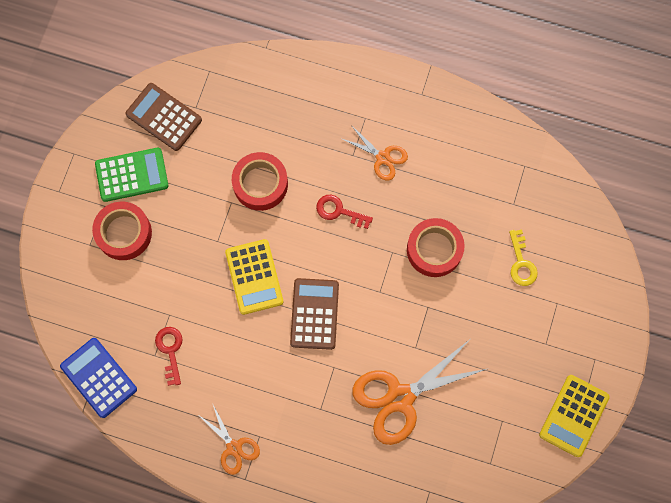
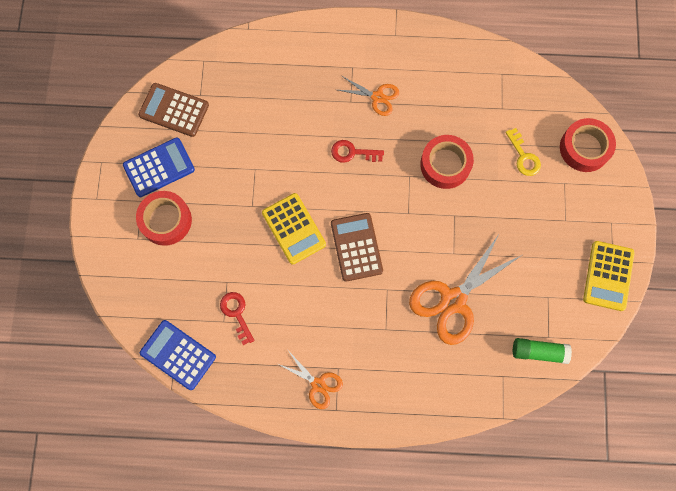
camera: 15 degrees left, 0 degrees up
green calculator [95,148,168,202] -> blue calculator [123,137,195,197]
red tape [232,152,288,211] -> red tape moved to [560,118,616,172]
none -> green glue stick [513,338,572,364]

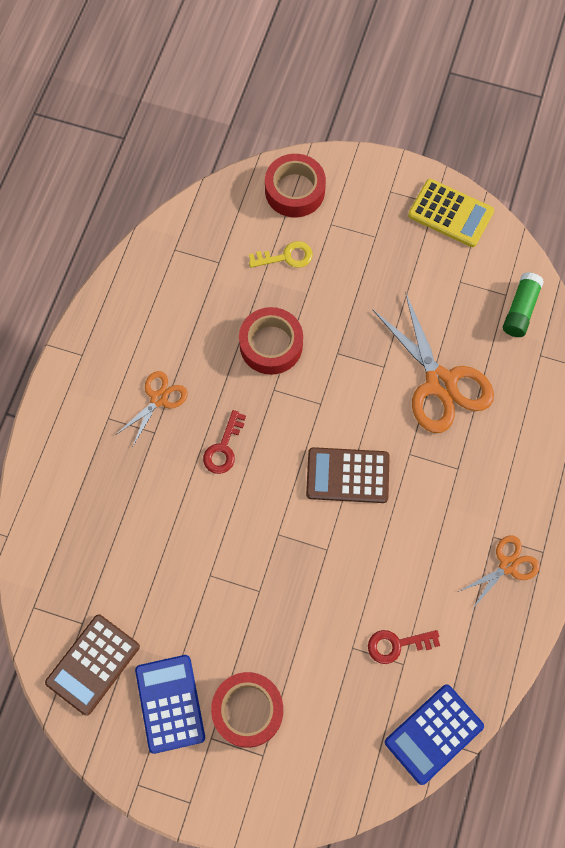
camera: 75 degrees left, 5 degrees down
yellow calculator [262,193,326,264] -> none

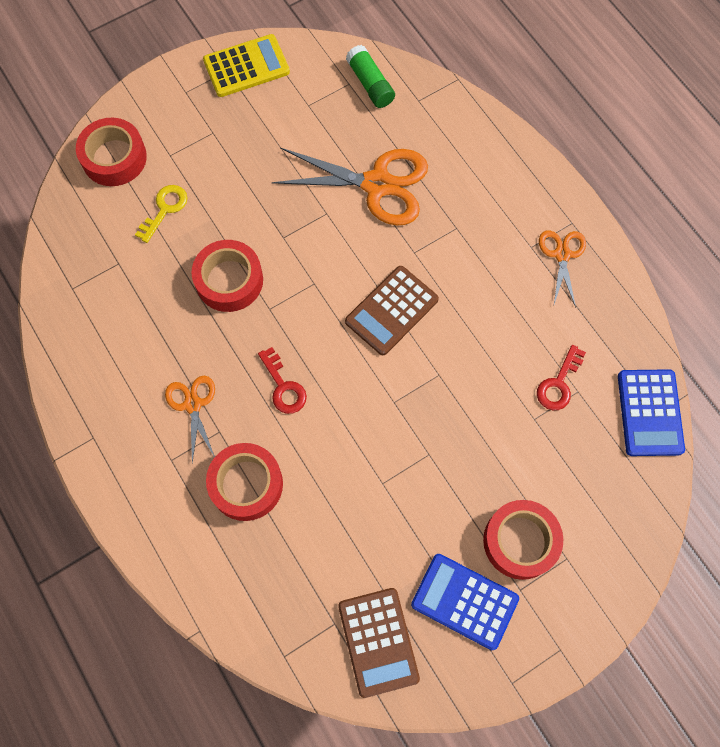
camera: 50 degrees left, 0 degrees up
none -> red tape [206,443,283,521]

